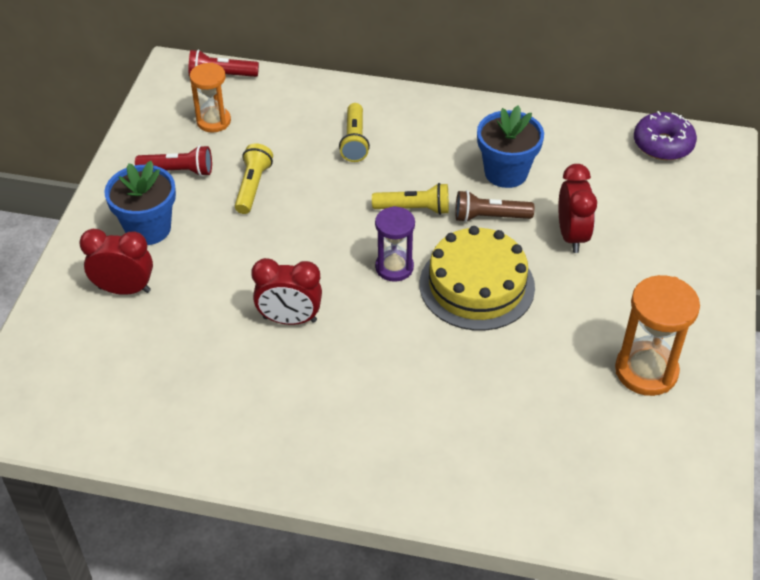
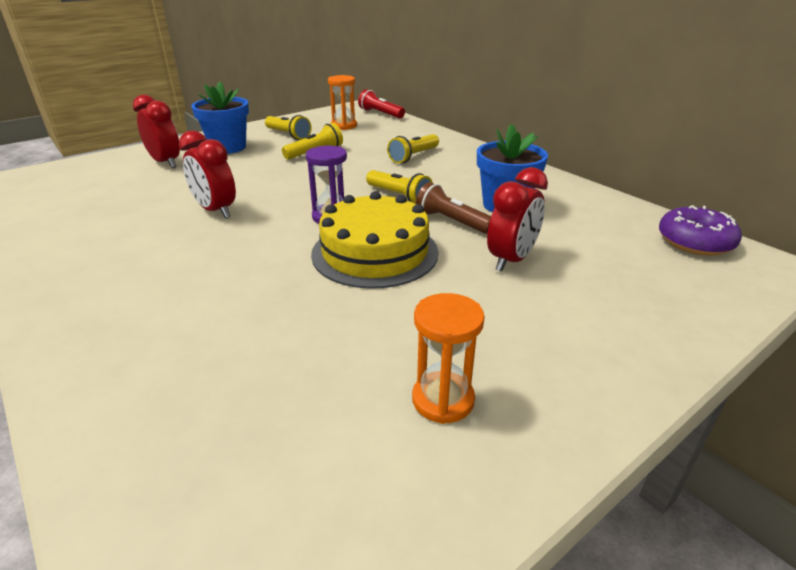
camera: 40 degrees right, 15 degrees down
red flashlight [135,145,212,176] -> yellow flashlight [265,115,312,140]
orange hourglass [615,275,700,396] -> orange hourglass [412,293,485,424], size x0.66

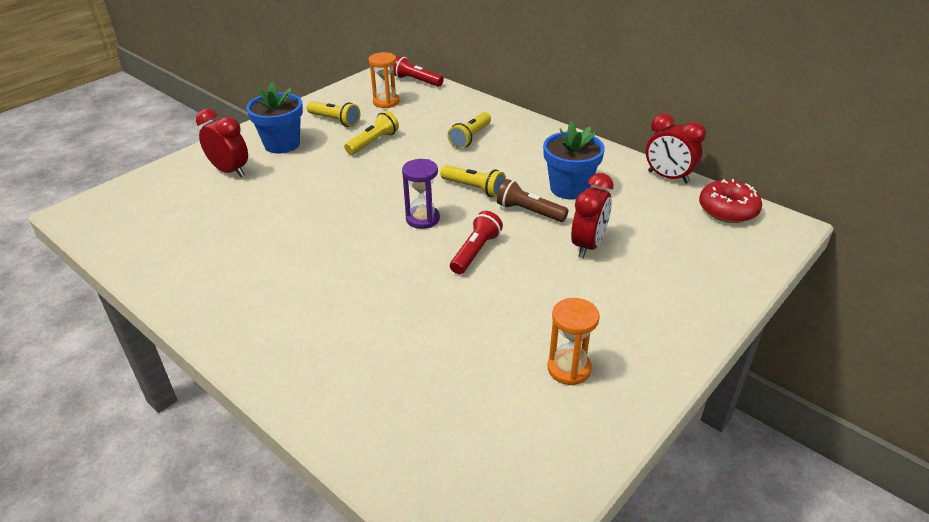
camera: 10 degrees left, 5 degrees up
red clock [179,130,236,218] -> red clock moved to [646,113,706,184]
yellow cake [311,191,439,289] -> red flashlight [450,211,503,274]
purple donut [659,205,742,256] -> red donut [699,179,762,223]

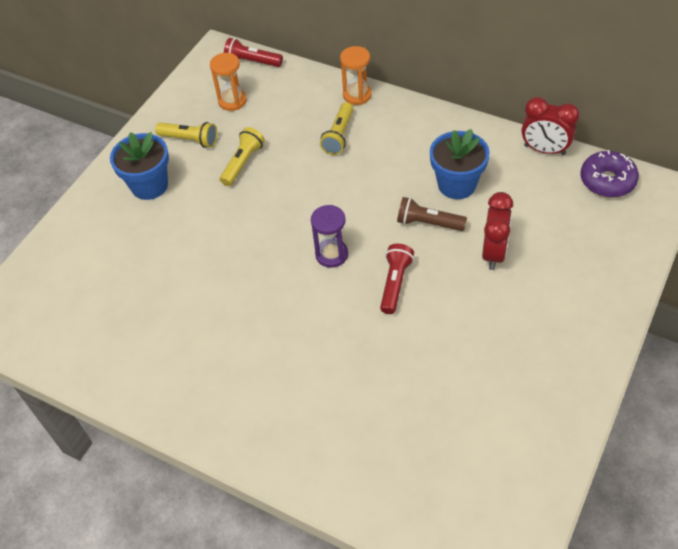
camera: 10 degrees left, 15 degrees up
red clock [196,109,248,177] -> none
yellow flashlight [440,165,506,198] -> none
orange hourglass [548,298,600,386] -> orange hourglass moved to [340,46,372,105]
red donut [699,179,762,223] -> purple donut [581,150,639,198]

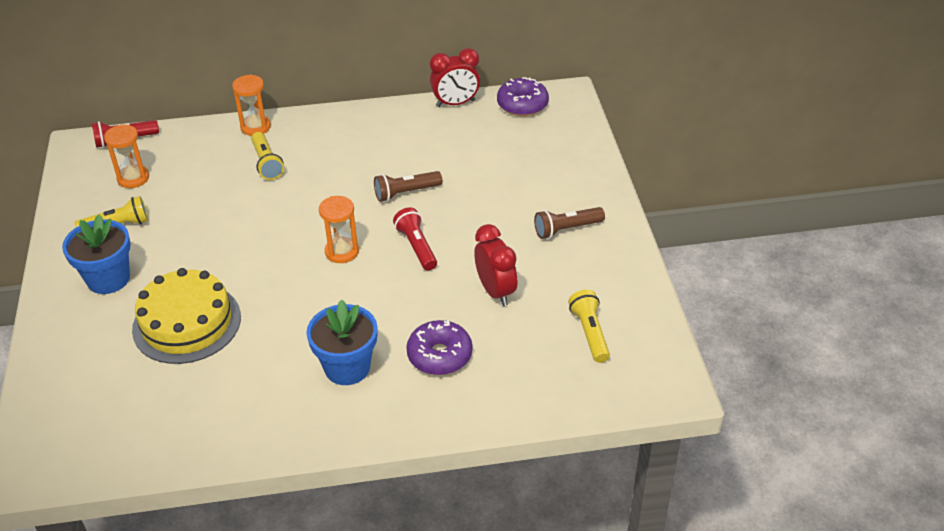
camera: 40 degrees left, 10 degrees down
yellow flashlight [220,127,265,186] -> yellow flashlight moved to [568,290,610,363]
purple hourglass [311,205,348,268] -> orange hourglass [319,196,359,263]
blue flower pot [430,129,490,199] -> blue flower pot moved to [307,300,377,385]
red clock [482,192,513,270] -> red clock moved to [474,224,518,306]
none -> yellow cake [132,268,241,364]
none -> purple donut [406,320,472,375]
none -> brown flashlight [534,207,605,239]

